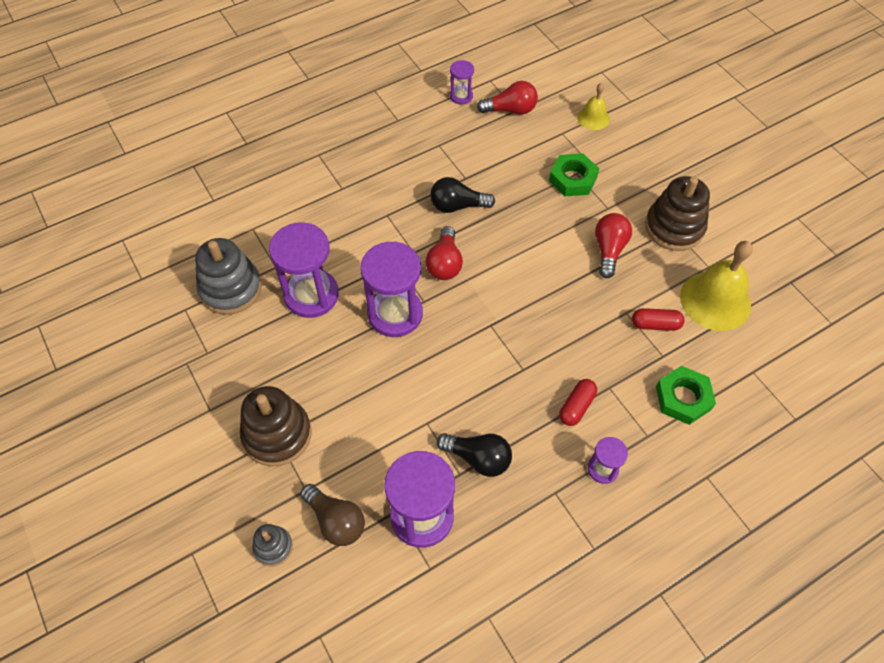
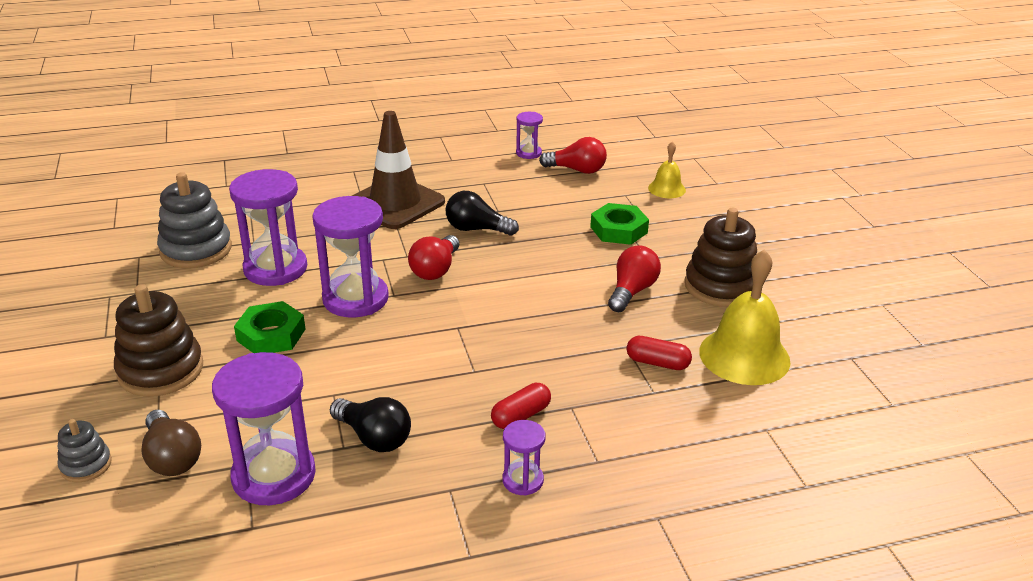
camera: 15 degrees right, 25 degrees down
green nut [656,366,716,425] -> green nut moved to [234,301,306,353]
none -> brown traffic cone [352,111,445,229]

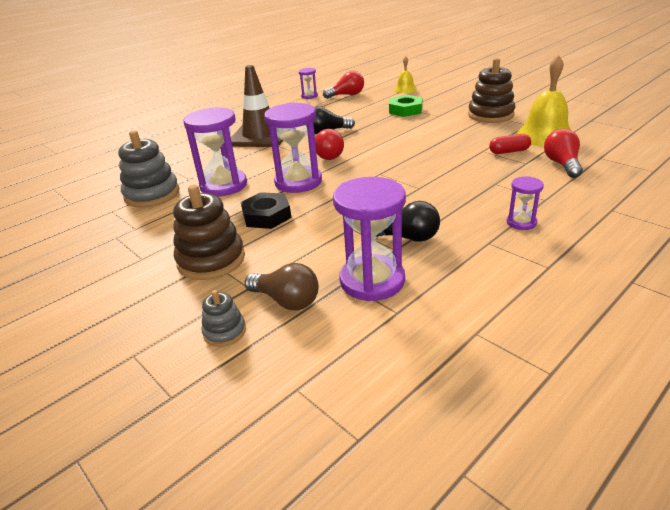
camera: 25 degrees left, 0 degrees up
green nut [234,301,306,353] -> black nut [241,192,291,229]
red capsule [491,383,551,429] -> none
red light bulb [608,245,661,312] -> red light bulb moved to [544,129,583,178]

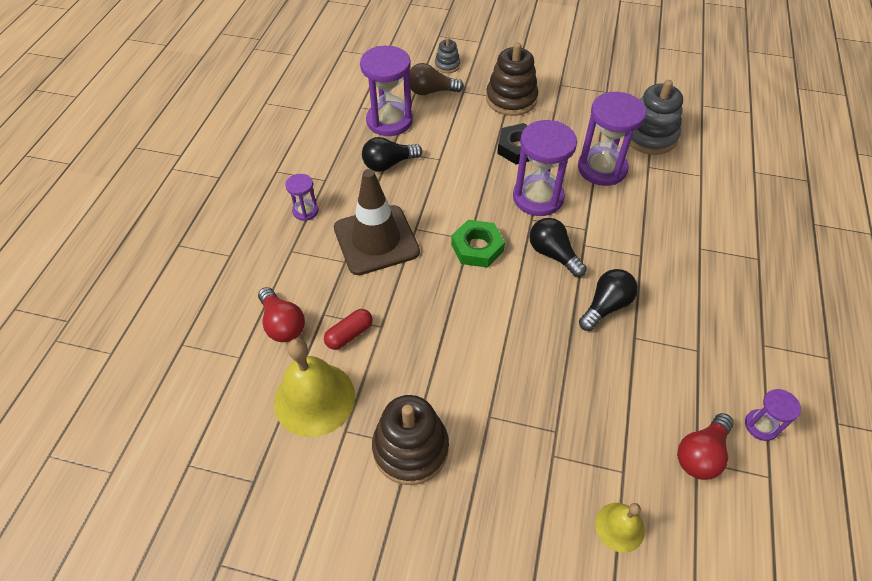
camera: 145 degrees right, 20 degrees up
brown traffic cone [231,65,283,147] -> brown traffic cone moved to [334,169,420,275]
red light bulb [315,129,344,160] -> black light bulb [529,218,587,277]
green nut [389,95,423,117] -> green nut moved to [451,220,505,268]

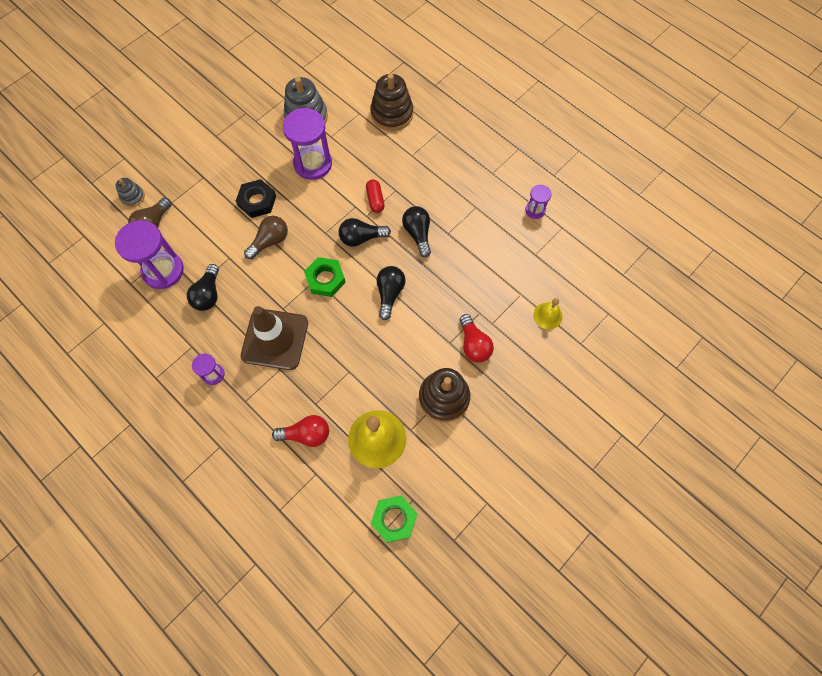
camera: 60 degrees left, 15 degrees up
red capsule [324,309,373,350] -> red capsule moved to [366,179,385,213]
brown stacking toy [486,42,538,116] -> brown stacking toy moved to [370,74,413,131]
purple hourglass [513,120,577,216] -> none
red light bulb [677,413,734,480] -> red light bulb moved to [460,314,494,363]
none -> brown light bulb [244,216,288,259]
none -> green nut [371,495,417,543]
none -> black light bulb [377,266,406,320]

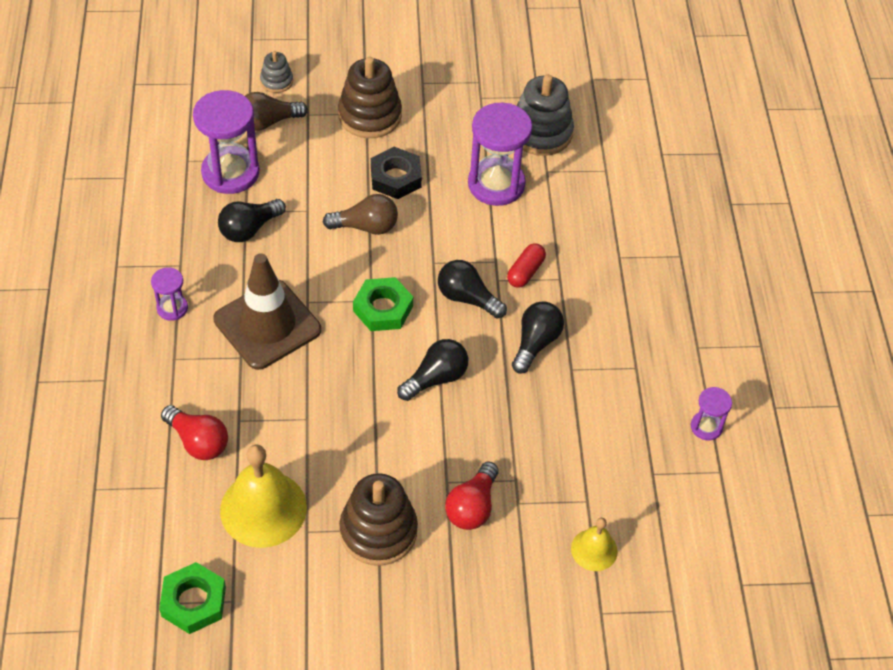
camera: 40 degrees right, 15 degrees down
brown stacking toy [370,74,413,131] -> brown stacking toy moved to [338,57,402,138]

